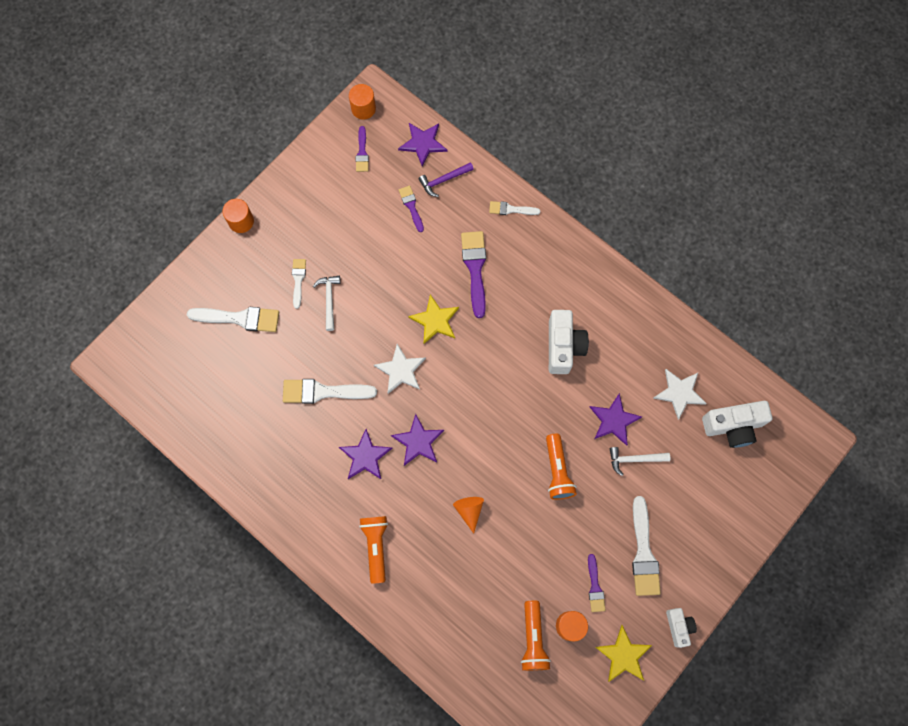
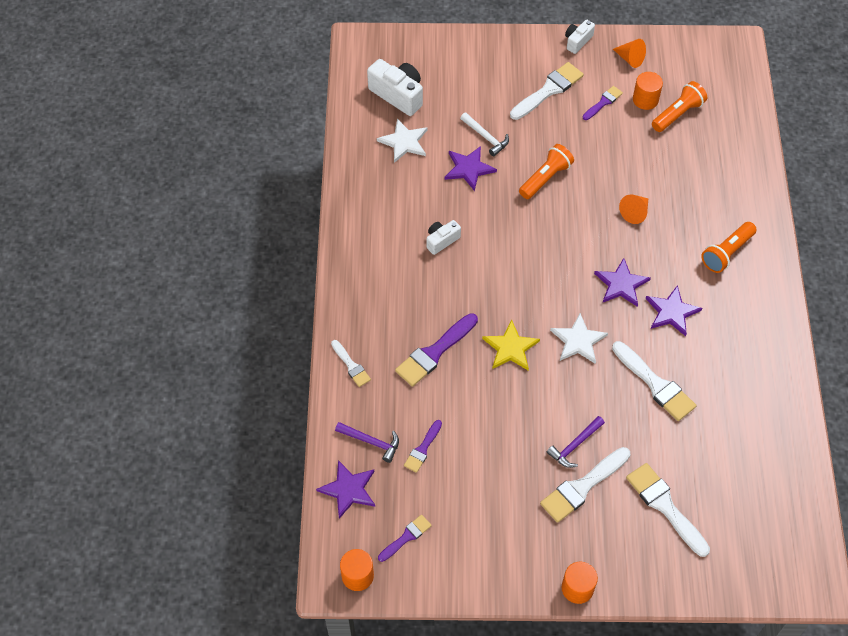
camera: 130 degrees left, 15 degrees down
white brush [292,259,306,309] -> white brush [540,447,630,523], size x1.74
white hammer [313,276,341,331] -> purple hammer [547,416,605,468]
white camera [549,310,589,374] -> white camera [427,220,461,255], size x0.58
yellow star [595,625,652,682] -> orange cone [613,39,646,68]

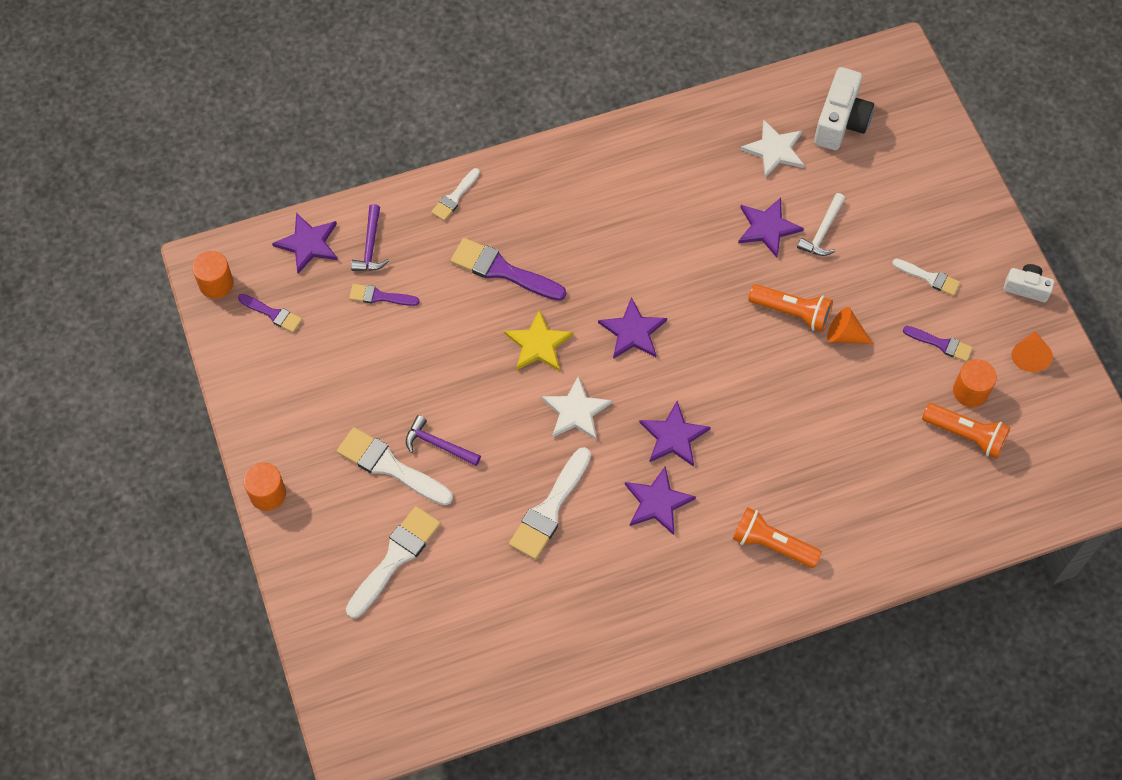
camera: 70 degrees right, 5 degrees up
white camera [427,220,461,255] -> none
white brush [510,62,584,120] -> white brush [892,259,960,296], size x0.57
orange cone [619,195,648,224] -> orange cone moved to [827,307,873,344]
none -> purple star [598,297,667,359]

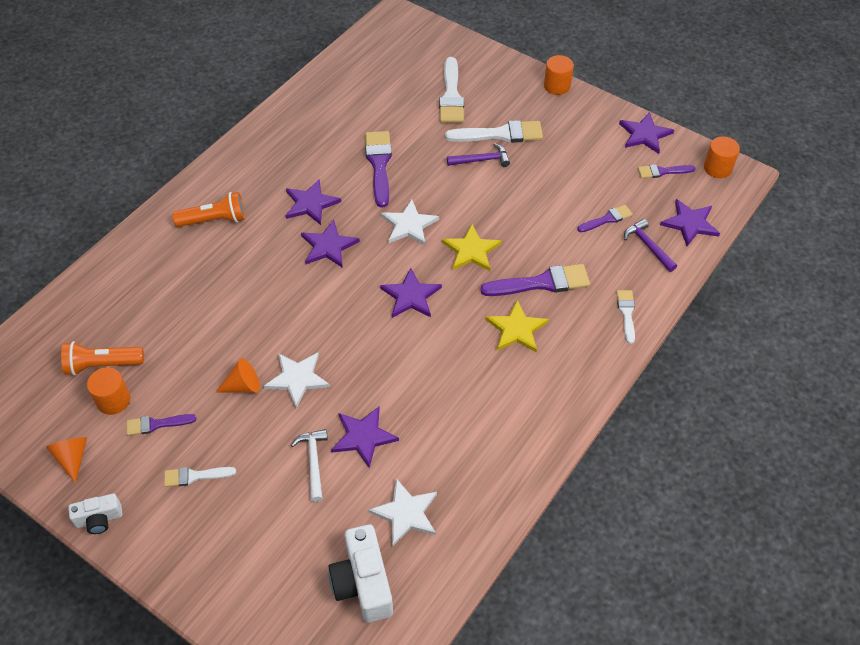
camera: 145 degrees right, 10 degrees down
white brush [509,447,591,560] -> purple brush [365,131,392,208]
orange flashlight [748,284,833,332] -> white star [264,352,330,408]
none -> yellow star [485,300,549,353]
none -> purple star [619,112,674,154]

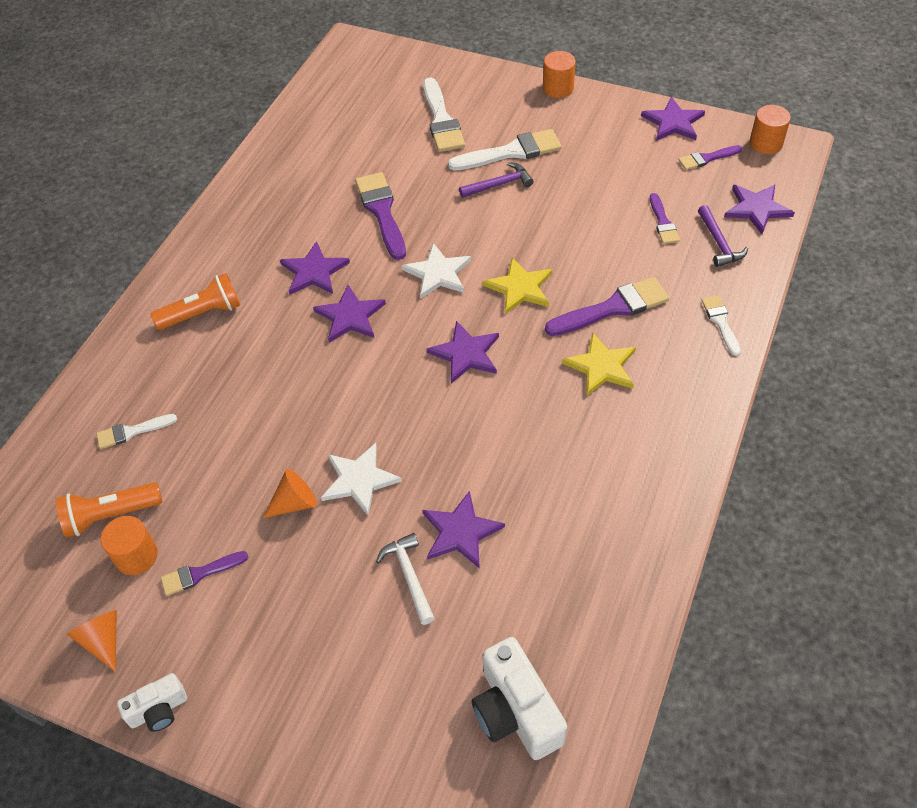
camera: 10 degrees left, 0 degrees up
white brush [164,467,236,487] -> white brush moved to [96,414,177,449]
white star [368,478,437,546] -> none
purple brush [577,205,633,232] -> purple brush turned 120 degrees clockwise [650,193,680,244]
purple hammer [624,219,677,272] -> purple hammer turned 150 degrees counterclockwise [698,205,748,267]

